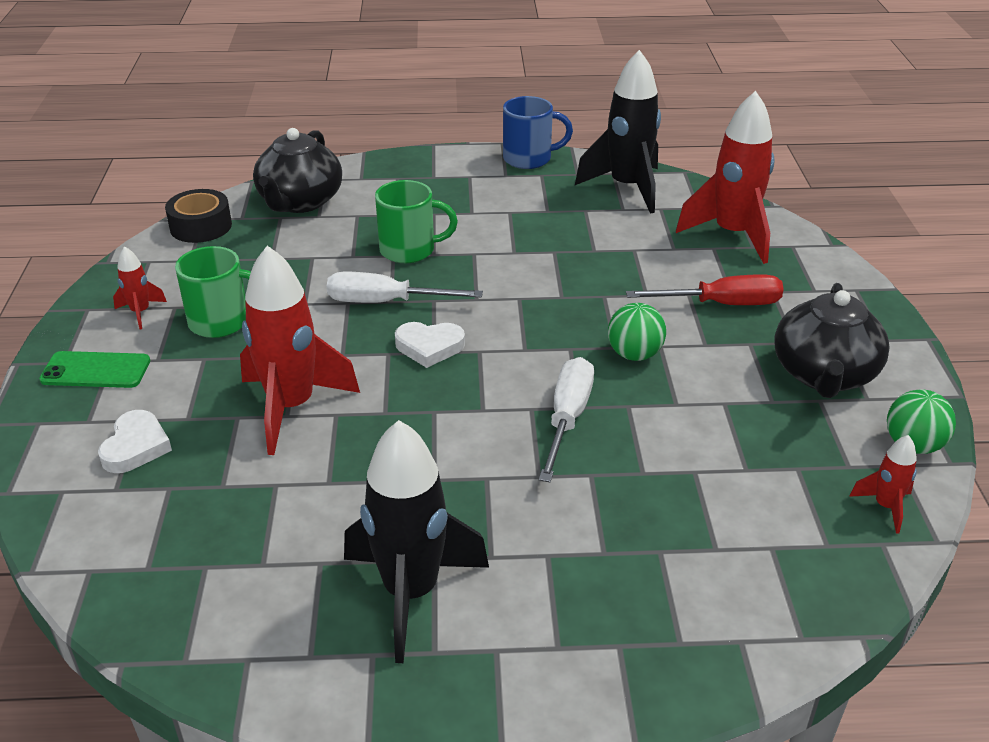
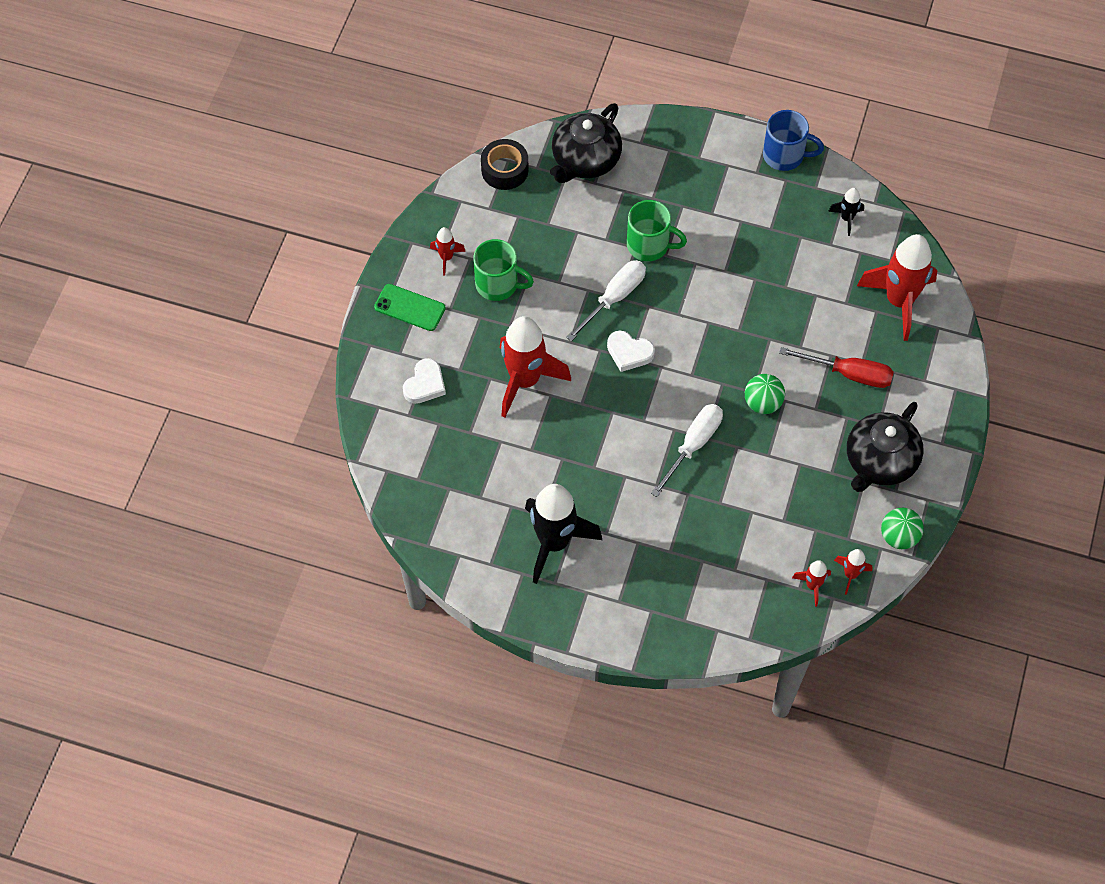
camera: 20 degrees right, 25 degrees up
white screwdriver [327,272,483,303] -> white screwdriver turned 105 degrees clockwise [566,260,646,341]
black rocket [575,50,661,214] -> black rocket [828,188,864,236], size x0.46
none -> red rocket [792,560,831,607]

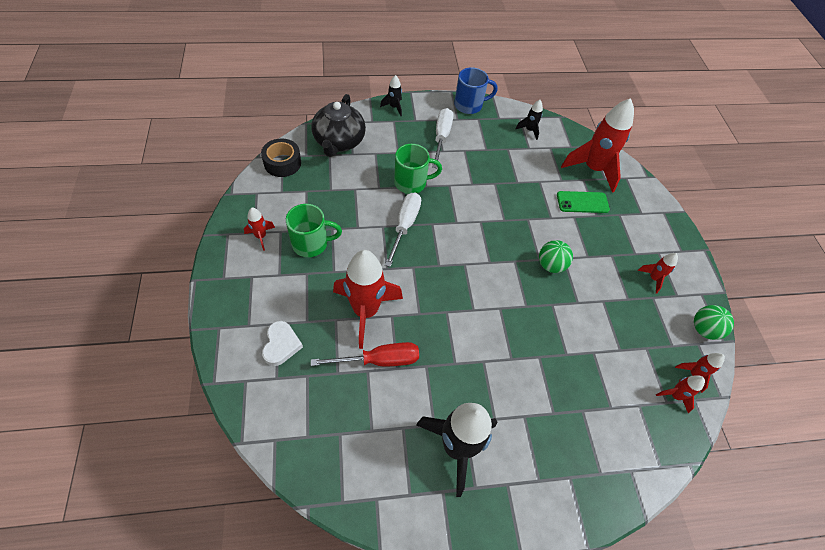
camera: 30 degrees left, 5 degrees down
green phone [374,284,446,331] -> green phone moved to [557,191,610,213]
white heart [607,331,655,372] -> none
white screwdriver [651,404,723,497] -> white screwdriver moved to [432,108,454,168]
red screwdriver [779,347,894,388] -> red screwdriver moved to [311,342,419,366]
black teapot [847,402,924,492] -> red rocket [638,253,678,293]
none -> black rocket [380,75,402,116]

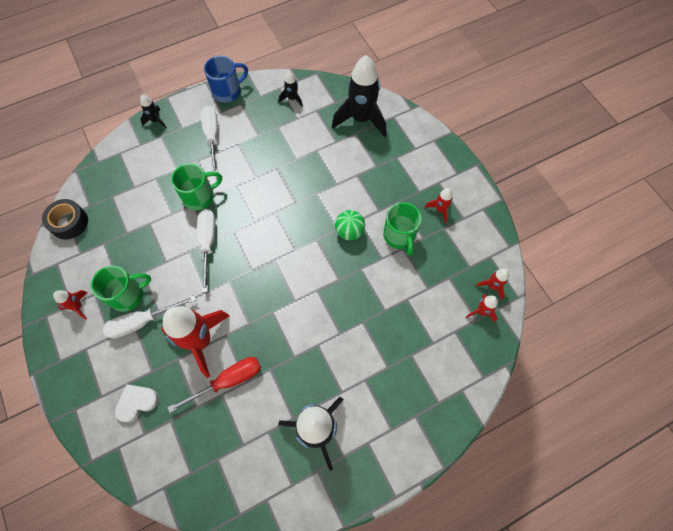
camera: 15 degrees left, 10 degrees up
white heart [262,321,303,366] -> white heart turned 105 degrees counterclockwise [115,384,159,422]
black teapot [311,94,366,157] -> none
green phone [557,191,610,213] -> none
red rocket [561,98,634,193] -> black rocket [332,55,386,137]
green ball [694,305,734,340] -> none
none -> white screwdriver [103,295,196,339]
none -> green mug [383,202,421,256]

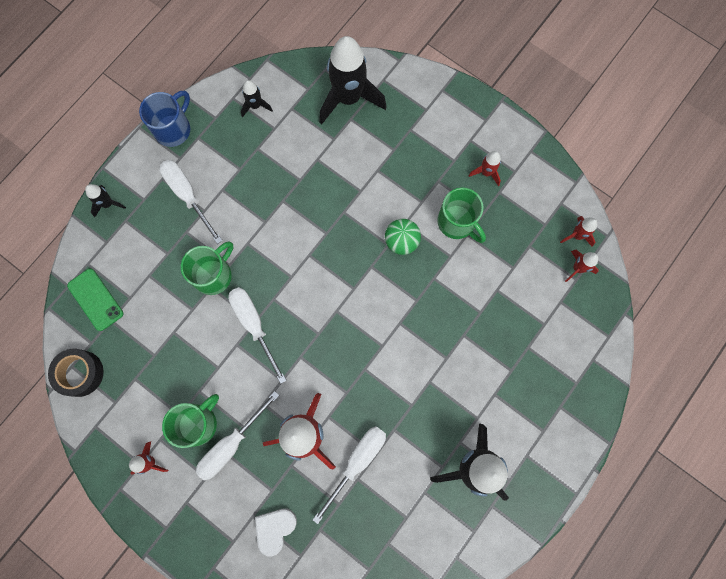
camera: 25 degrees left, 10 degrees up
red screwdriver [167,357,261,413] -> white screwdriver [313,426,386,524]
none -> green phone [67,268,123,331]

